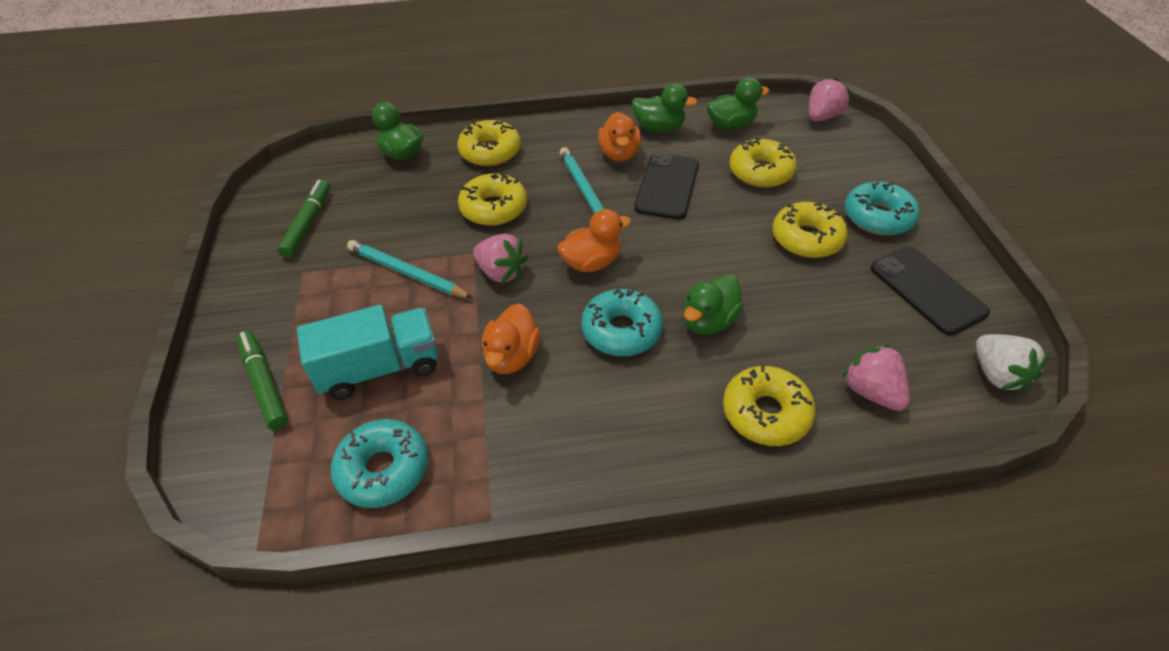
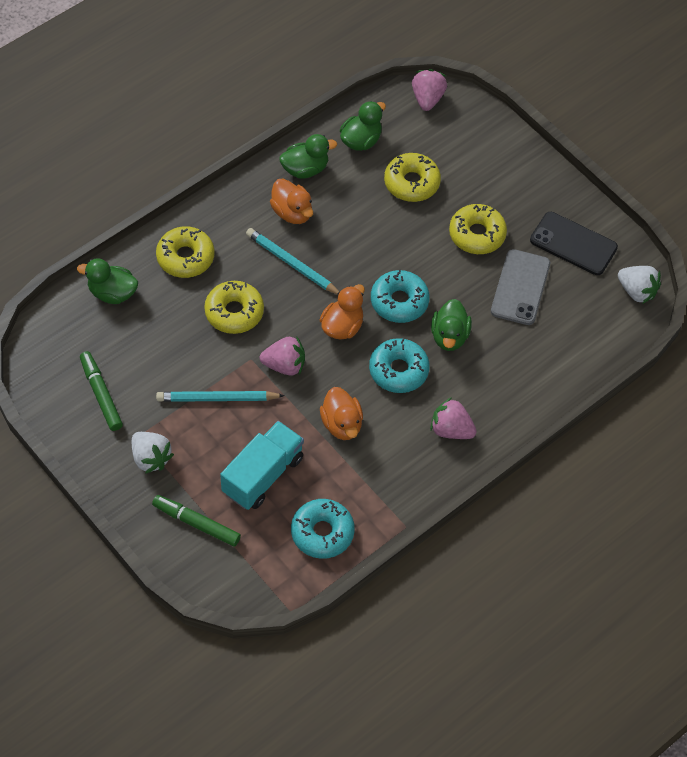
camera: 35 degrees left, 10 degrees up
black phone [634,153,699,220] -> none
yellow donut [723,365,816,446] -> none
pink strawberry [842,344,910,411] -> pink strawberry moved to [430,397,477,439]
turquoise donut [845,181,920,236] -> turquoise donut moved to [371,270,430,323]
none -> white strawberry [132,432,174,474]
none -> grey phone [491,249,550,325]

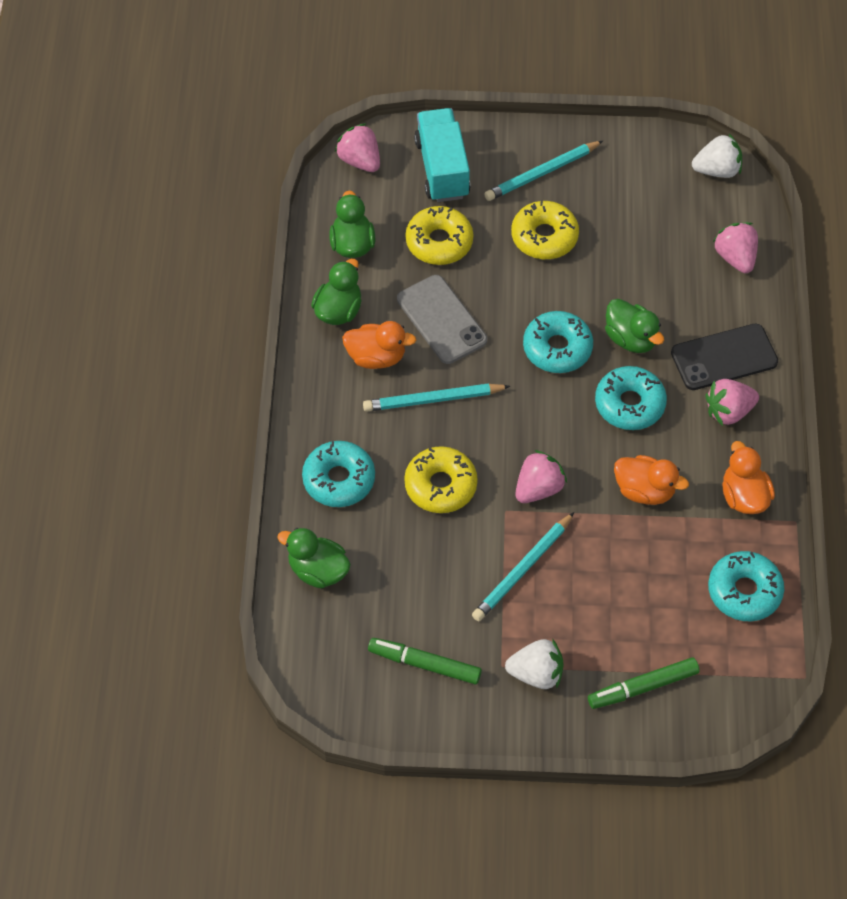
camera: 45 degrees left, 0 degrees up
green duck [77,258,138,304] -> green duck turned 60 degrees clockwise [277,528,351,589]
yellow donut [156,226,214,278] -> turquoise donut [302,441,375,507]
turquoise truck [220,421,304,510] -> turquoise truck moved to [414,108,470,202]
orange duck [320,284,365,340] -> orange duck moved to [722,441,775,514]
grey phone [491,249,550,325] -> grey phone moved to [397,275,487,364]
black phone [530,212,618,275] -> black phone moved to [671,324,778,390]
none -> turquoise pencil [484,141,603,201]
none -> pink strawberry [713,222,758,273]

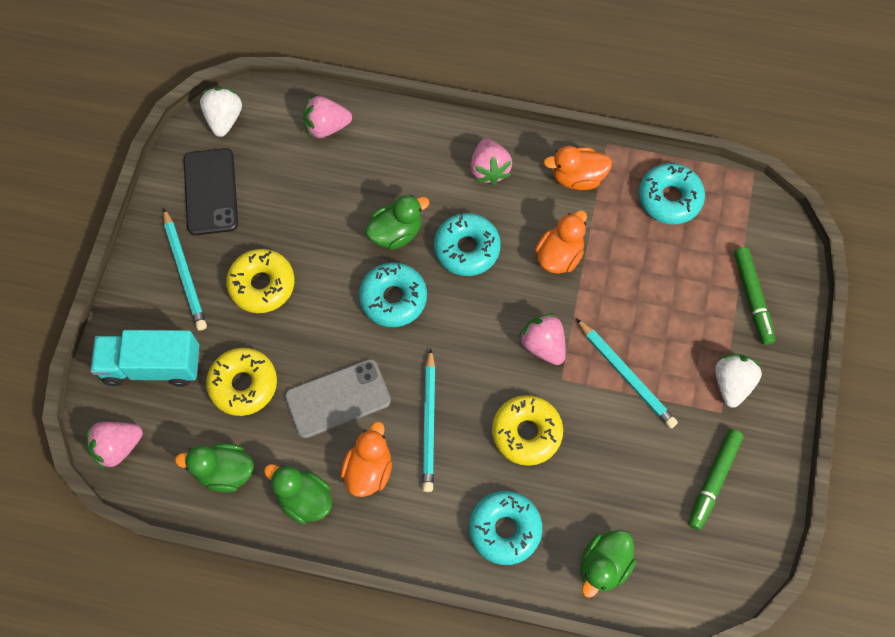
camera: 80 degrees left, 10 degrees up
black phone [671,324,778,390] -> black phone moved to [184,148,238,235]

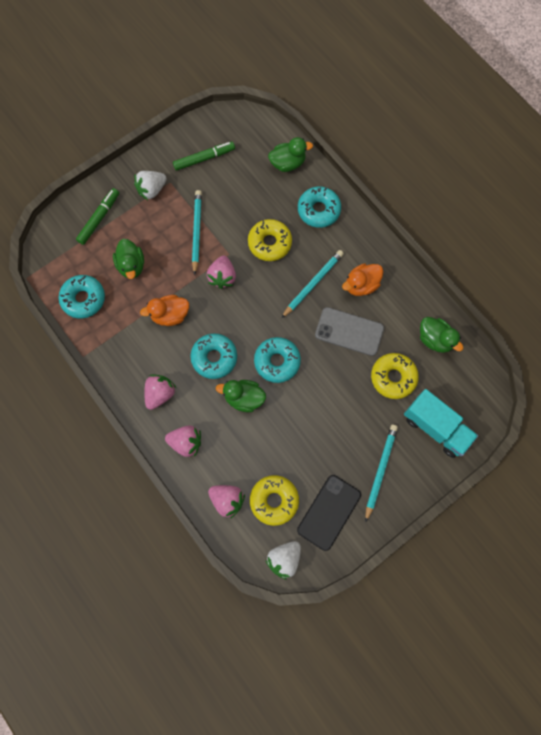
camera: 140 degrees left, 5 degrees up
pink strawberry [87,422,143,470] -> pink strawberry moved to [165,425,201,457]
yellow donut [226,249,294,313] -> yellow donut moved to [250,475,299,526]
green duck [264,464,332,524] -> green duck moved to [113,239,144,279]
orange duck [544,146,612,190] -> none

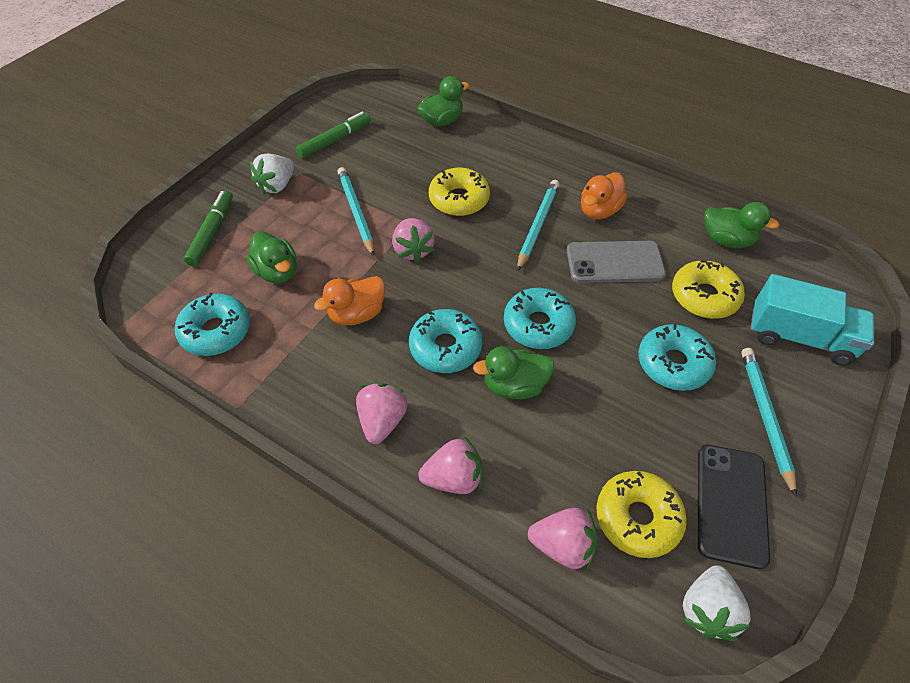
camera: 20 degrees left, 20 degrees down
turquoise donut [298,186,341,228] -> turquoise donut moved to [638,324,716,391]

